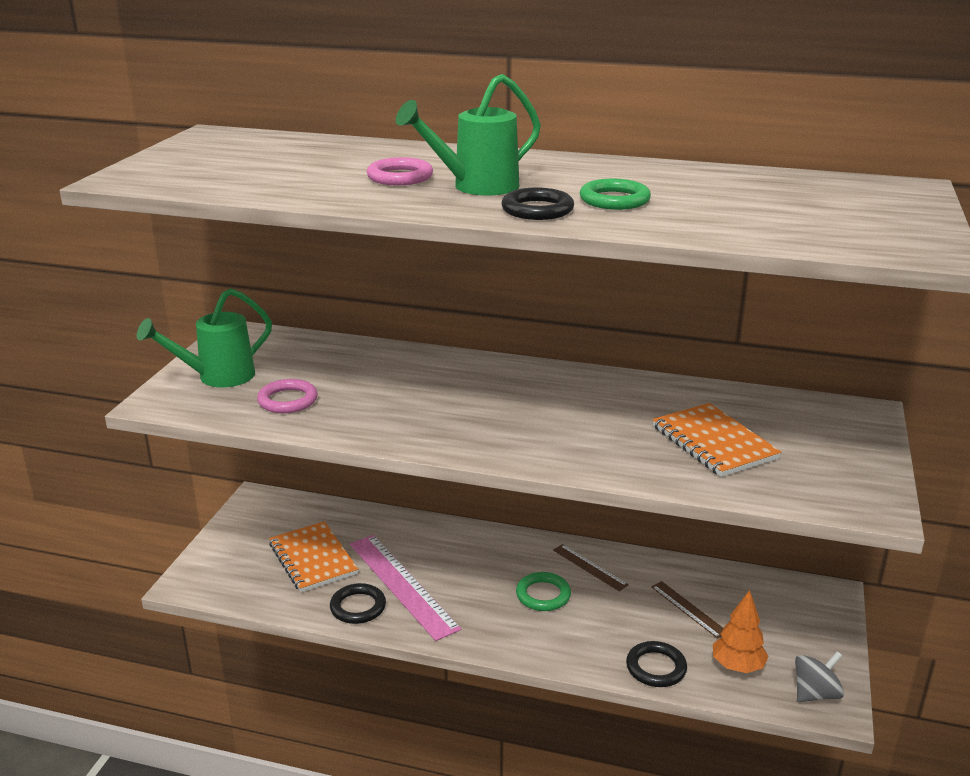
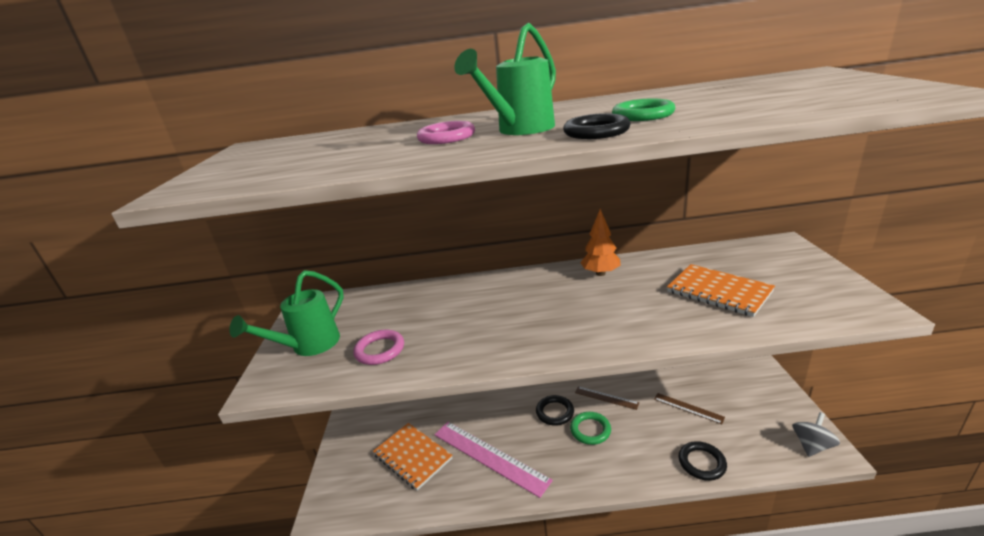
camera: 15 degrees left, 0 degrees up
black ring [330,583,386,624] -> black ring moved to [536,395,574,426]
orange tree [713,590,769,673] -> orange tree moved to [580,209,621,276]

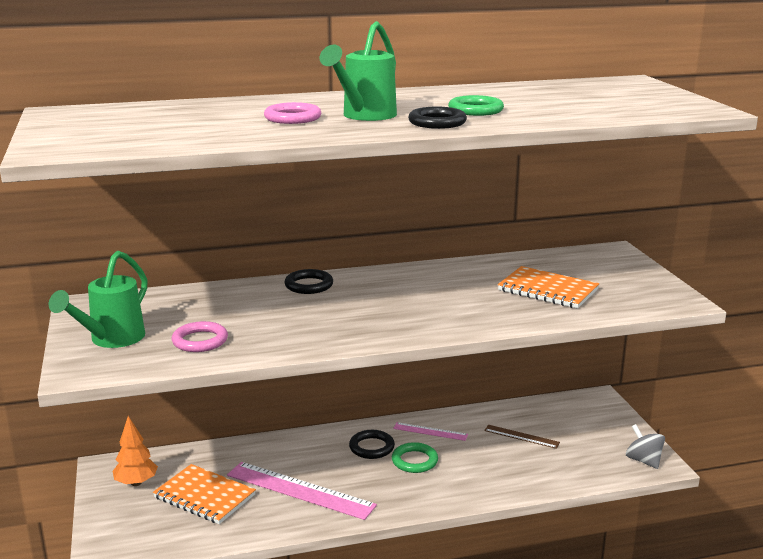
camera: 15 degrees left, 5 degrees down
brown ruler [575,386,639,410] -> pink ruler [393,422,468,441]
orange tree [580,209,621,276] -> orange tree moved to [113,416,158,486]
black ring [679,441,727,481] -> black ring moved to [284,269,333,294]
grey spinning top [792,412,840,457] -> grey spinning top turned 60 degrees counterclockwise [626,424,665,469]

